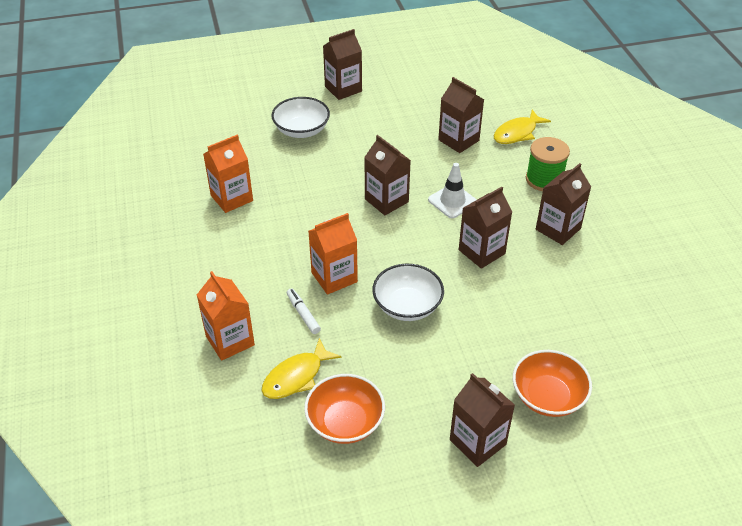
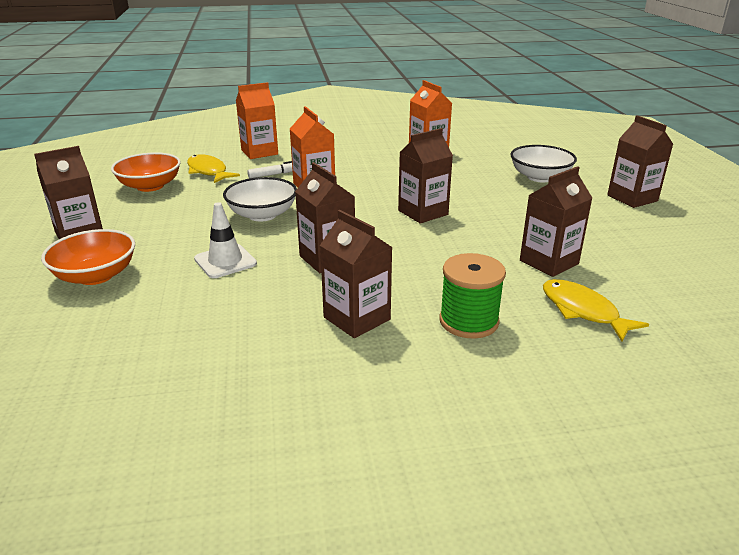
camera: 95 degrees right, 15 degrees down
white traffic cone [428,163,477,218] -> white traffic cone moved to [194,202,257,278]

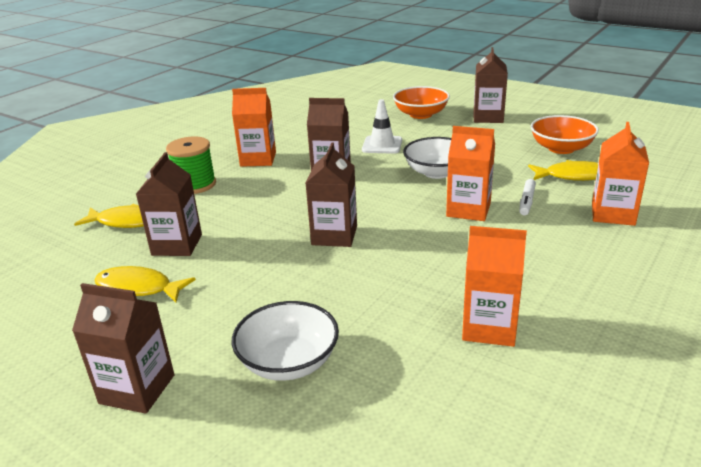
camera: 135 degrees right, 0 degrees up
brown carton [320,210,393,338] -> orange carton [232,88,276,167]
none -> yellow fish [94,266,196,302]

